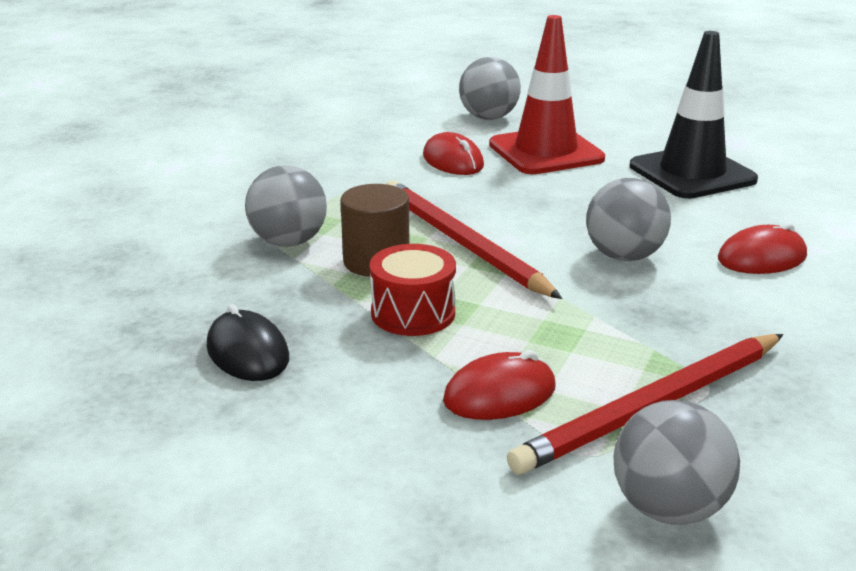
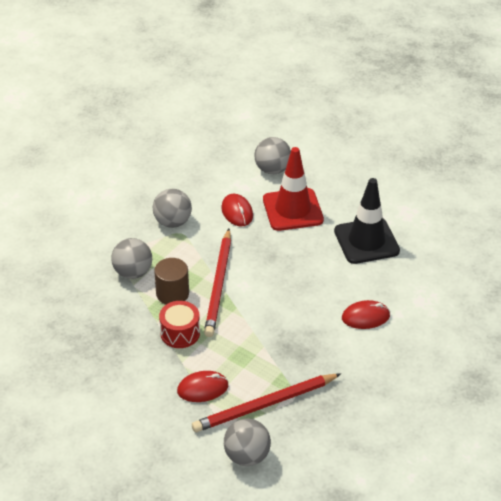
camera: 10 degrees right, 15 degrees up
black mouse [206,304,289,381] -> none
red pencil [386,180,562,299] -> red pencil turned 150 degrees counterclockwise [204,229,231,337]
grey ball [586,178,671,261] -> grey ball moved to [153,189,192,228]

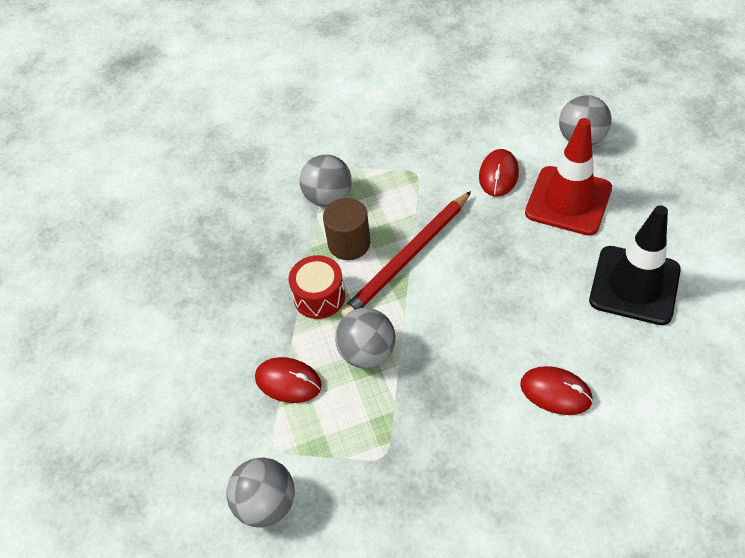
camera: 40 degrees right, 10 degrees up
grey ball [153,189,192,228] -> grey ball moved to [335,308,396,368]
red pencil [192,374,341,432] -> none

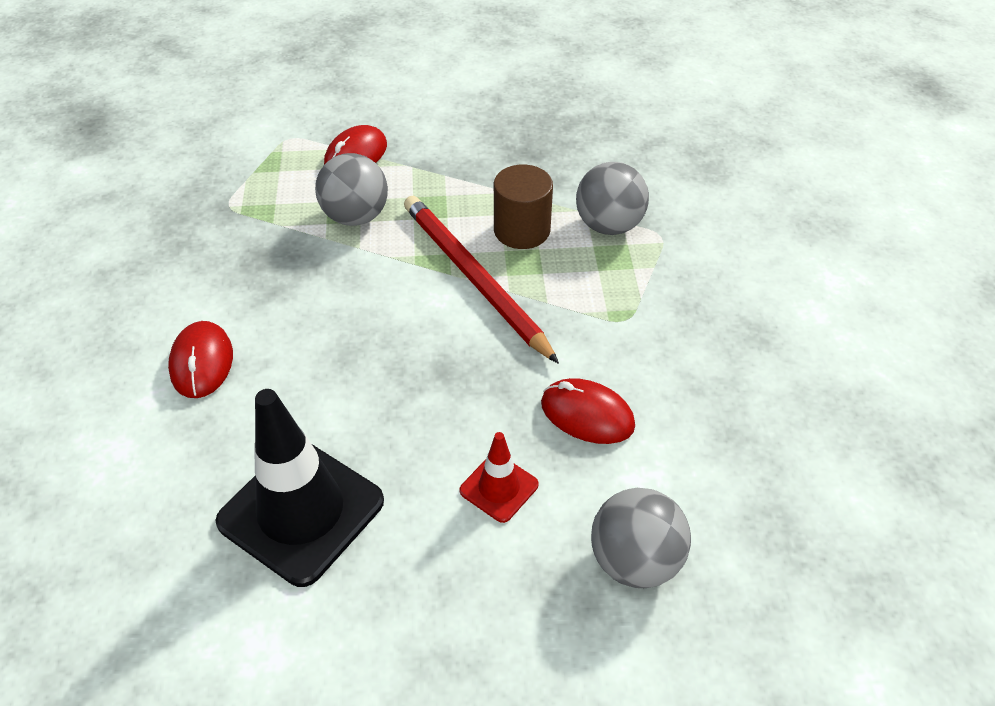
camera: 100 degrees right, 5 degrees down
grey ball [226,457,295,527] -> none
red drum [289,255,345,319] -> none
red mouse [520,366,593,415] -> red mouse turned 45 degrees counterclockwise [168,321,233,398]
red traffic cone [525,118,612,236] -> red traffic cone [459,432,539,523], size x0.49

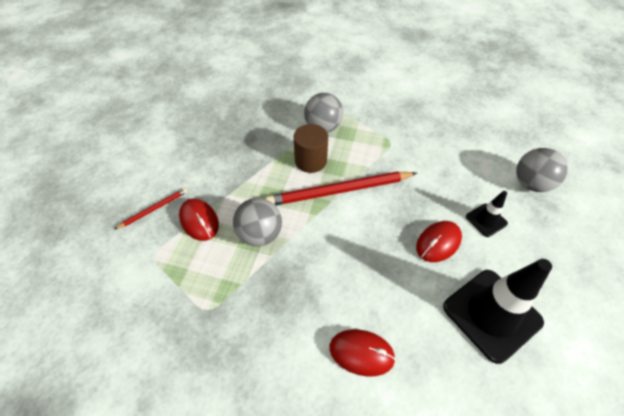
camera: 70 degrees left, 5 degrees up
red traffic cone [459,432,539,523] -> black traffic cone [466,191,508,237]
red mouse [541,378,635,444] -> red mouse moved to [416,221,462,262]
none -> red pencil [114,188,188,230]

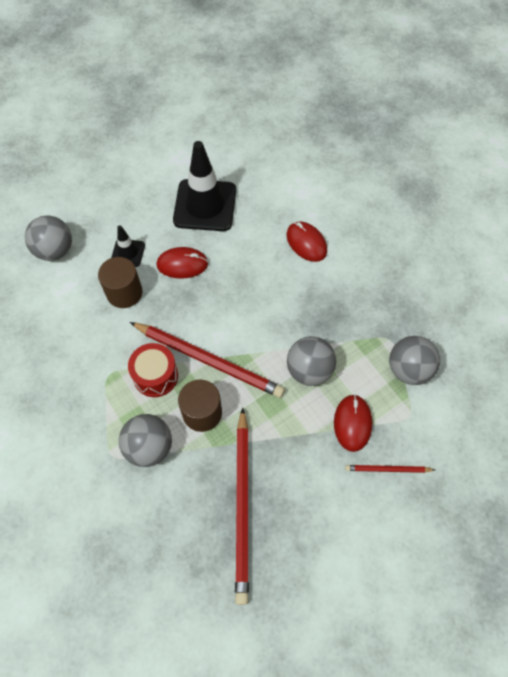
camera: 140 degrees left, 10 degrees up
none -> brown cylinder [98,257,143,308]
none -> red drum [128,343,178,397]
none -> red pencil [235,408,249,605]
none -> grey ball [389,336,440,385]

